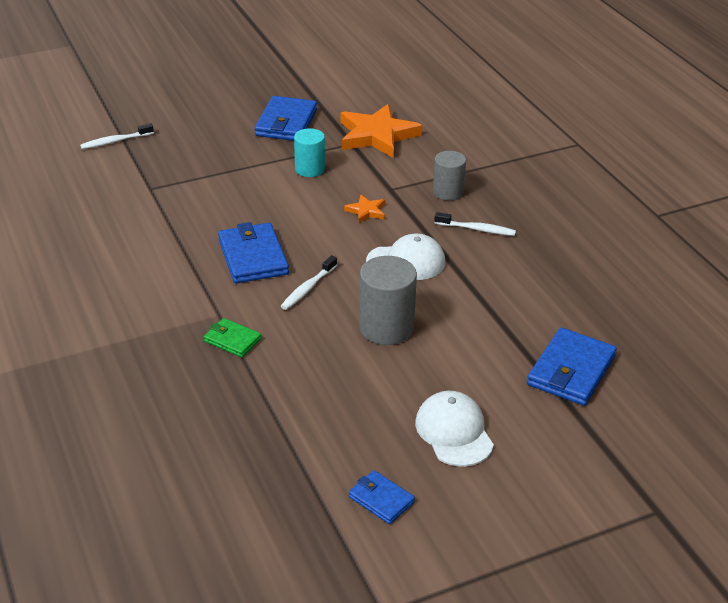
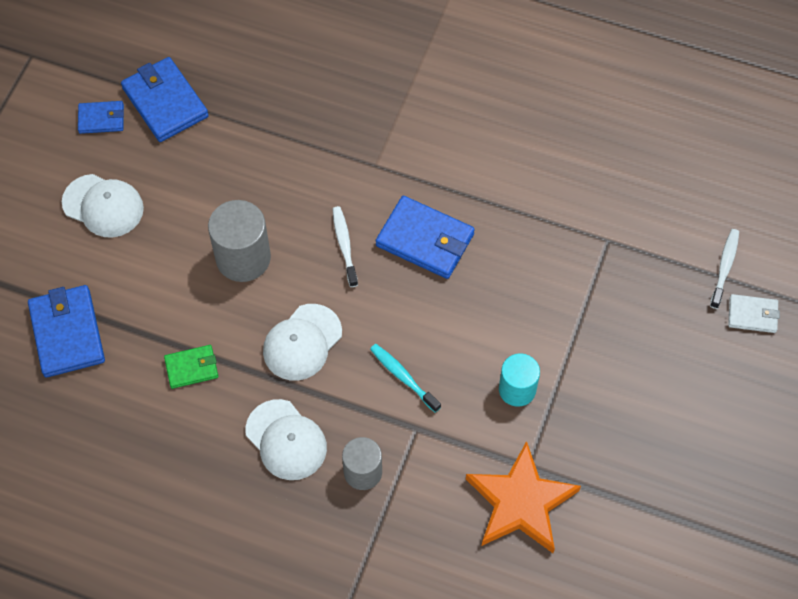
camera: 135 degrees right, 25 degrees up
green wallet [204,318,261,357] -> green wallet moved to [164,345,218,389]
blue wallet [255,96,317,141] -> blue wallet moved to [121,57,209,142]
orange star [344,194,385,223] -> turquoise toothbrush [370,344,441,413]
white toothbrush [434,212,516,236] -> white cap [245,399,327,480]
none -> white wallet [728,294,780,333]

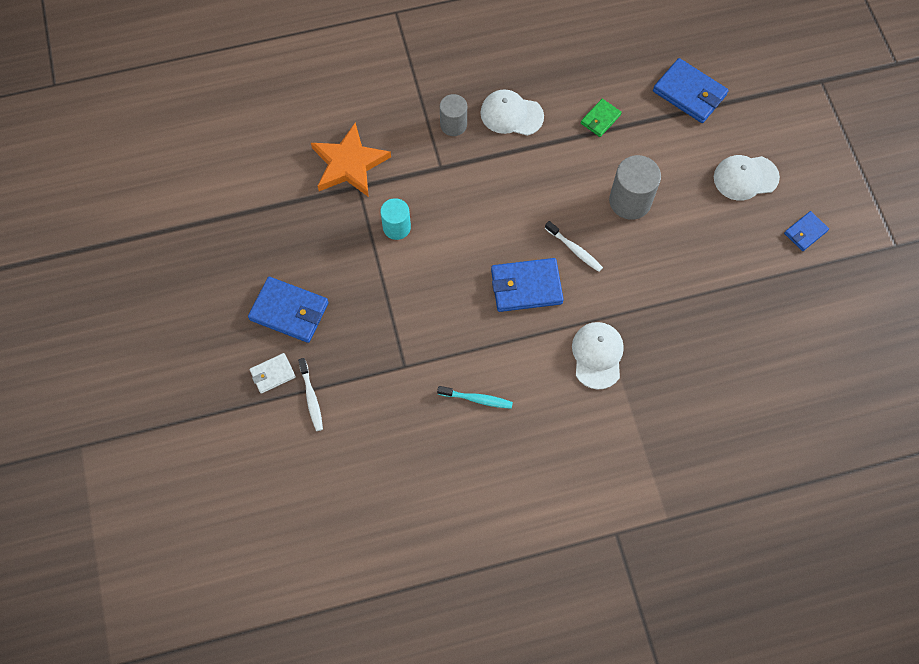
camera: 145 degrees right, 5 degrees up
blue wallet [121,57,209,142] -> blue wallet moved to [248,277,329,343]
white cap [263,304,342,381] -> white cap moved to [572,322,624,390]
turquoise toothbrush [370,344,441,413] -> turquoise toothbrush moved to [437,386,513,409]

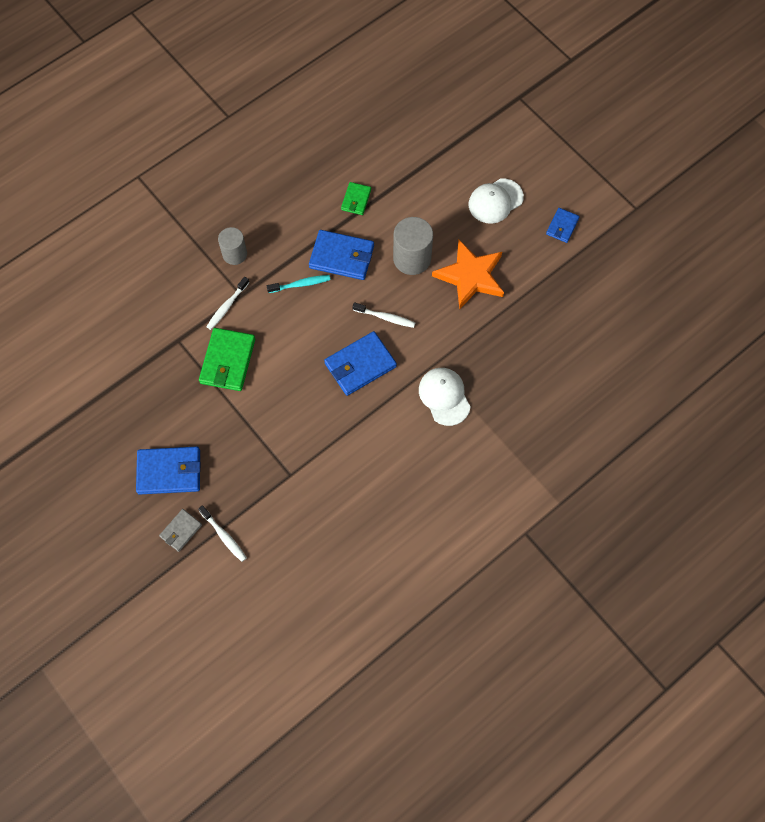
camera: 25 degrees left, 0 degrees up
white wallet [249,353,296,394] -> grey wallet [159,509,202,552]
orange star [311,123,391,197] -> orange star moved to [432,240,504,310]
turquoise cylinder [380,198,411,240] -> green wallet [199,328,255,391]
turquoise toothbrush [437,386,513,409] -> turquoise toothbrush moved to [267,275,330,293]
white cap [480,89,544,136] -> none
blue wallet [653,58,729,123] -> blue wallet moved to [309,230,374,280]
none -> white toothbrush [206,277,250,330]

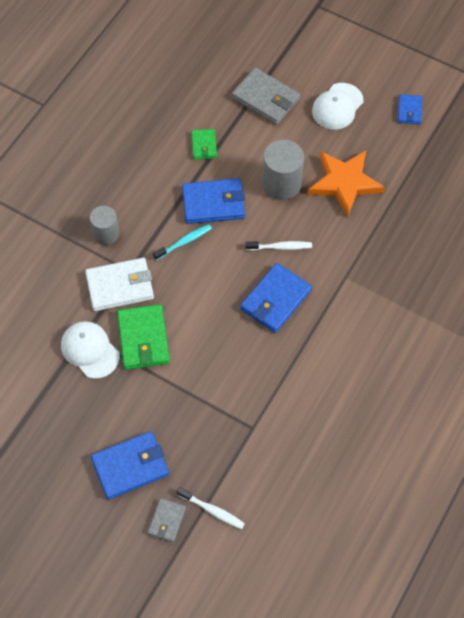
camera: 20 degrees left, 5 degrees down
white toothbrush [206,277,250,330] -> white wallet [85,258,154,311]
white cap [419,368,471,426] -> white cap moved to [61,321,120,379]
none -> grey wallet [232,68,300,125]

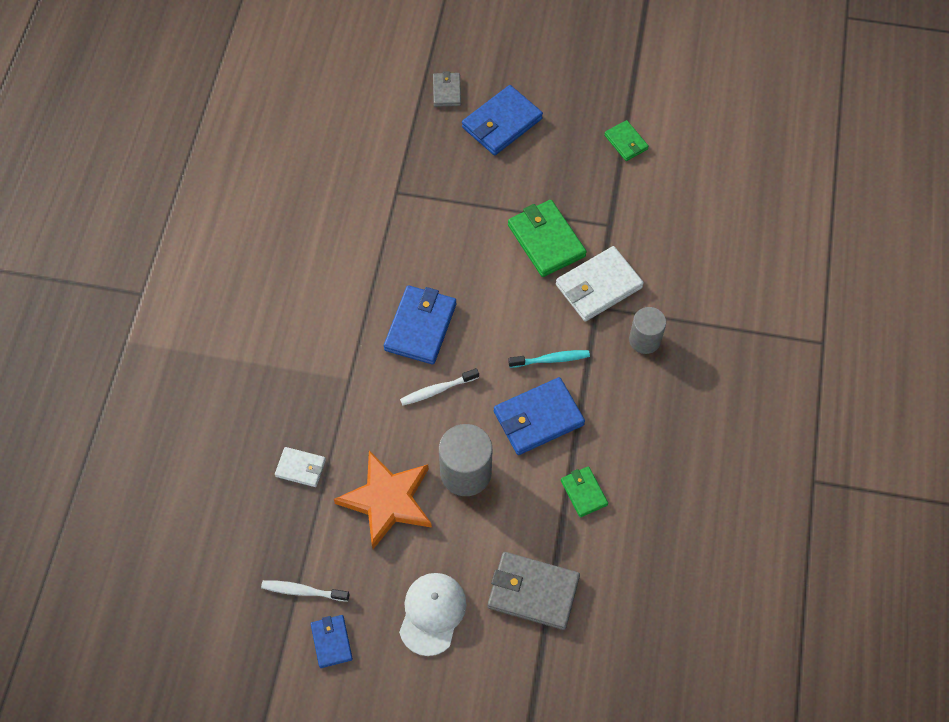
camera: 160 degrees right, 0 degrees up
white cap [61,321,120,379] -> none
turquoise toothbrush [153,224,212,260] -> turquoise toothbrush turned 135 degrees counterclockwise [508,350,590,368]
white toothbrush [177,487,245,529] -> white toothbrush moved to [261,580,350,602]
none -> white wallet [275,447,326,487]
none -> green wallet [604,120,649,161]

